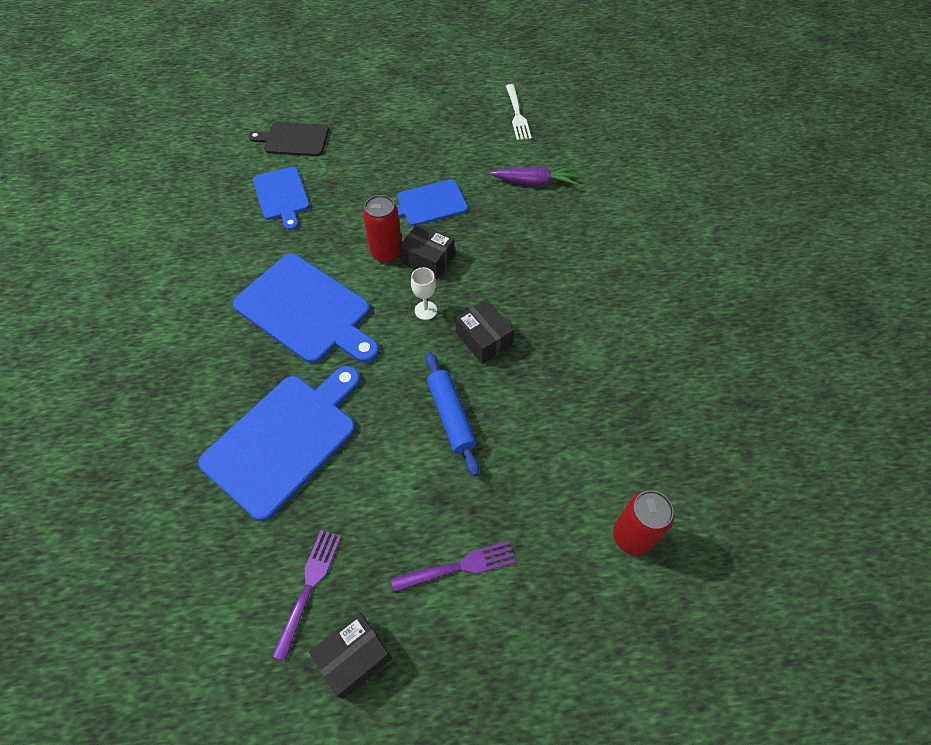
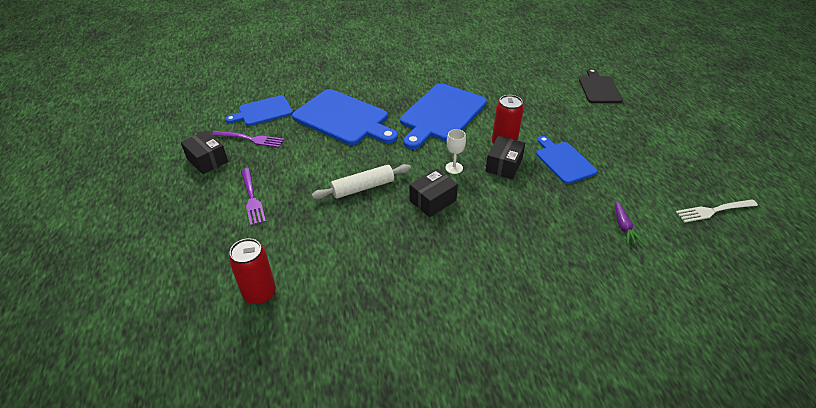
camera: 85 degrees right, 15 degrees down
blue cutting board [253,166,310,230] -> blue cutting board moved to [225,95,293,126]
blue rolling pin [425,352,480,476] -> white rolling pin [312,164,411,199]
purple carrot [490,167,579,186] -> purple carrot [615,201,643,244], size x0.66

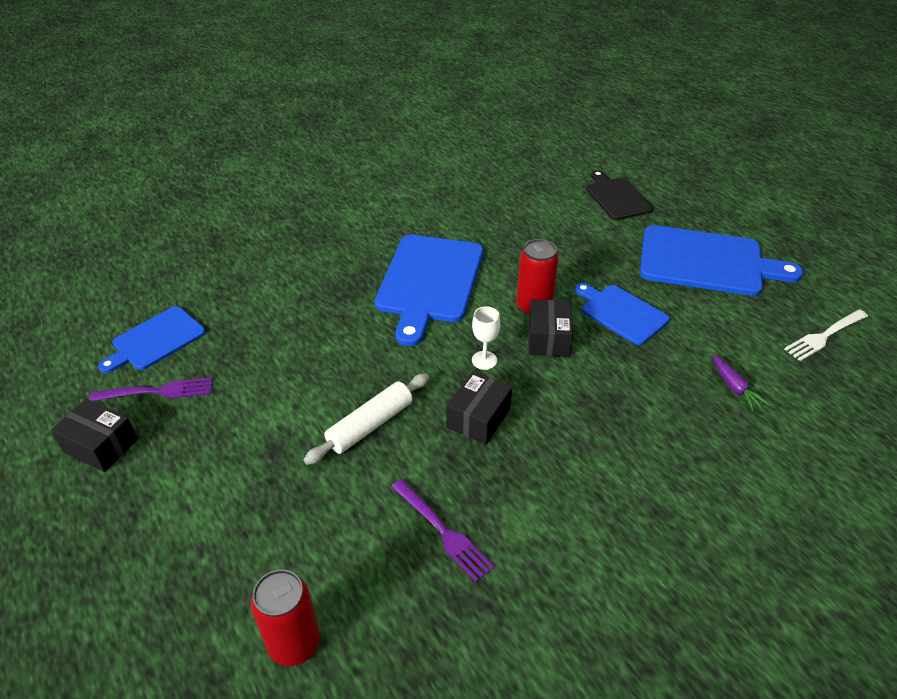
camera: 20 degrees left, 0 degrees up
purple fork [241,168,266,226] -> purple fork moved to [391,479,495,582]
blue cutting board [292,89,398,145] -> blue cutting board moved to [640,225,803,296]

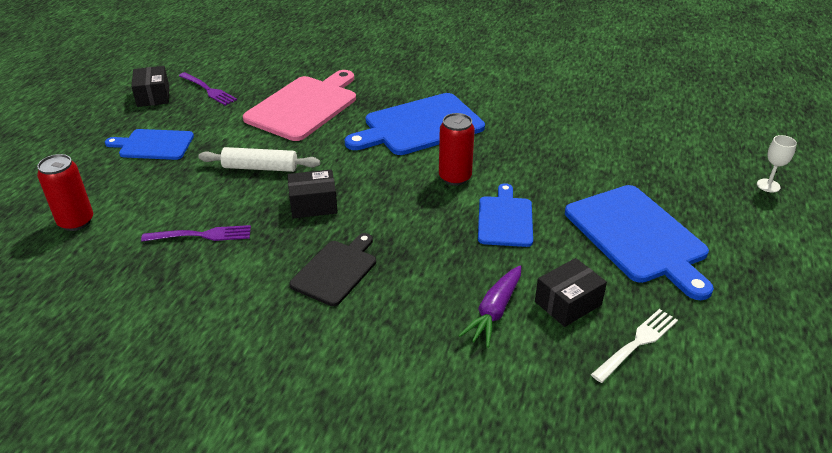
camera: 50 degrees right, 5 degrees down
blue cutting board [98,306,205,373] -> blue cutting board moved to [105,129,194,160]
purple fork [391,479,495,582] -> purple fork turned 105 degrees counterclockwise [141,225,251,242]
white goblet [472,306,500,370] -> white goblet moved to [757,135,797,193]
black box [528,299,573,357] -> black box moved to [535,258,607,327]
black cutting board [586,170,654,220] -> black cutting board moved to [289,233,376,306]
purple carrot [712,355,770,411] -> purple carrot [458,266,521,348], size x1.51
white fork [784,309,868,361] -> white fork turned 120 degrees clockwise [591,309,678,383]
none -> pink cutting board [243,70,356,141]

